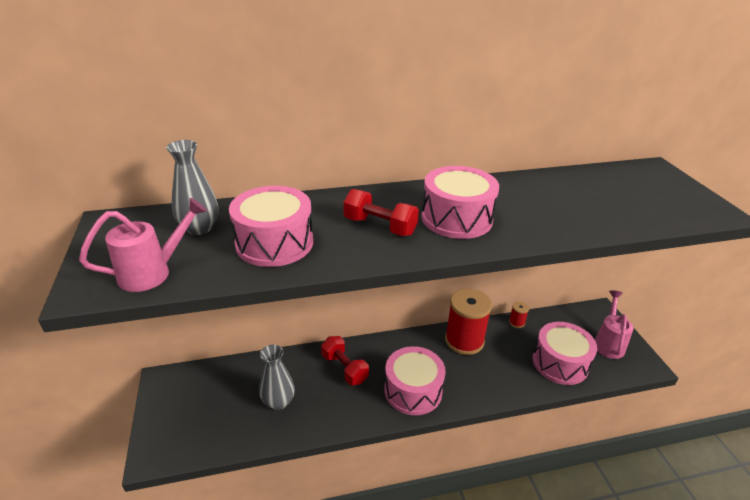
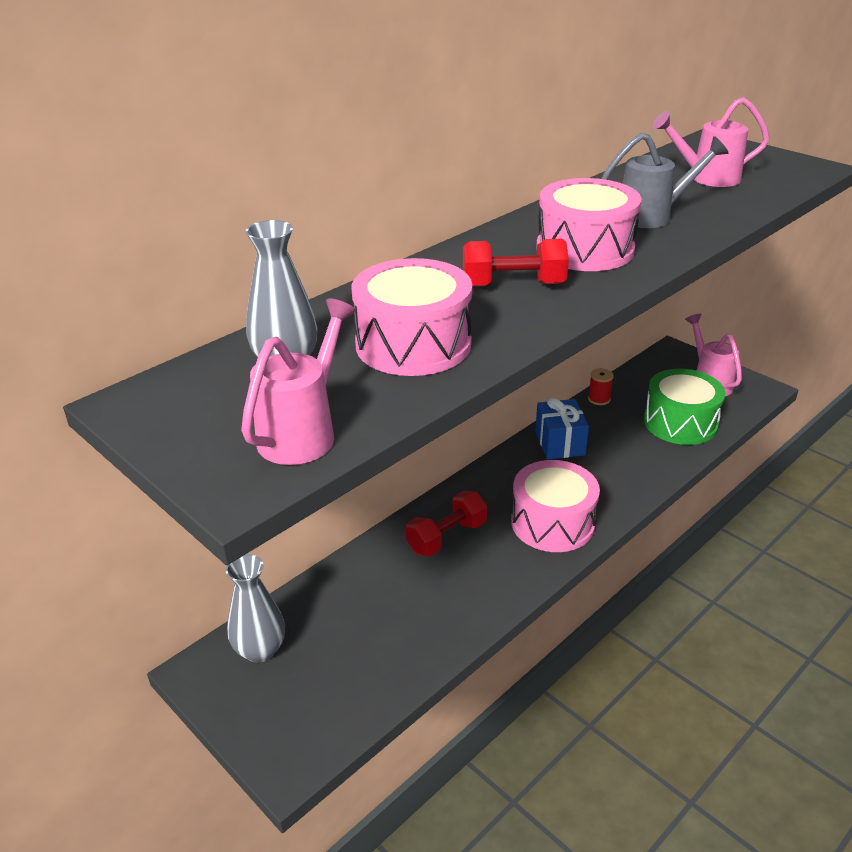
camera: 30 degrees left, 0 degrees up
grey vase [259,344,295,410] -> grey vase moved to [225,554,285,663]
red dumbbell [321,336,369,385] -> red dumbbell turned 60 degrees counterclockwise [406,491,487,556]
red spool [445,289,492,355] -> blue gift [535,397,589,459]
pink drum [532,322,597,385] -> green drum [644,369,726,445]
none -> grey watering can [601,133,728,228]
none -> pink watering can [653,97,769,187]

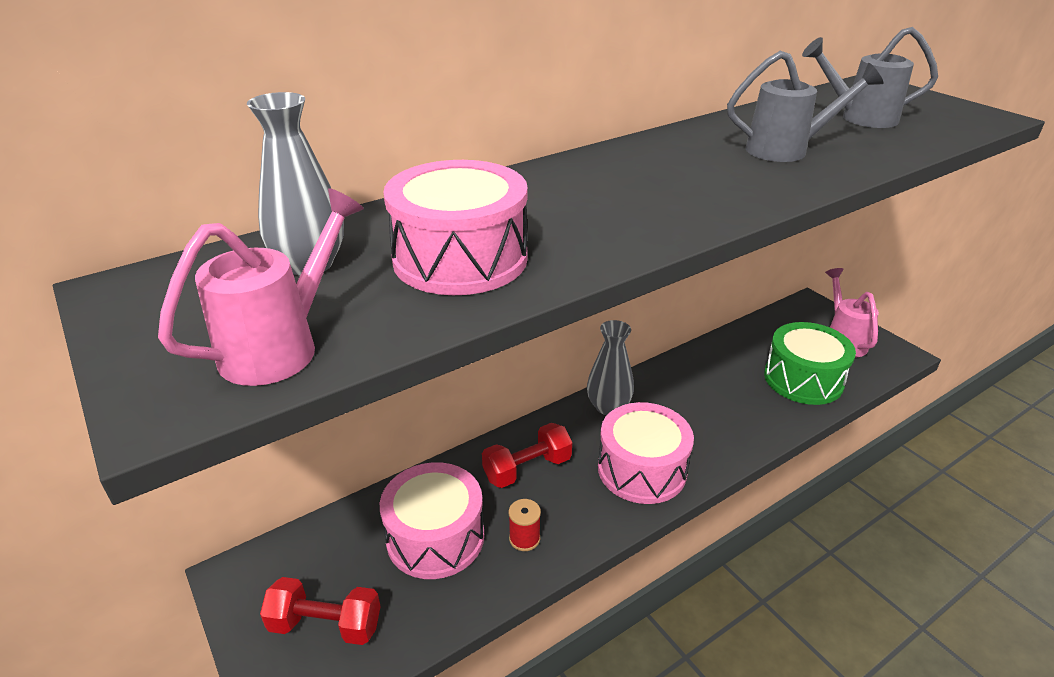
camera: 10 degrees right, 0 degrees up
grey vase [225,554,285,663] -> grey vase moved to [587,320,634,415]
red dumbbell [463,239,569,287] -> red dumbbell moved to [260,577,381,645]
blue gift [535,397,589,459] -> none
pink drum [536,178,641,271] -> pink drum moved to [380,462,484,579]
red spool [588,368,614,405] -> red spool moved to [509,499,541,551]
pink watering can [653,97,769,187] -> grey watering can [802,27,938,128]

